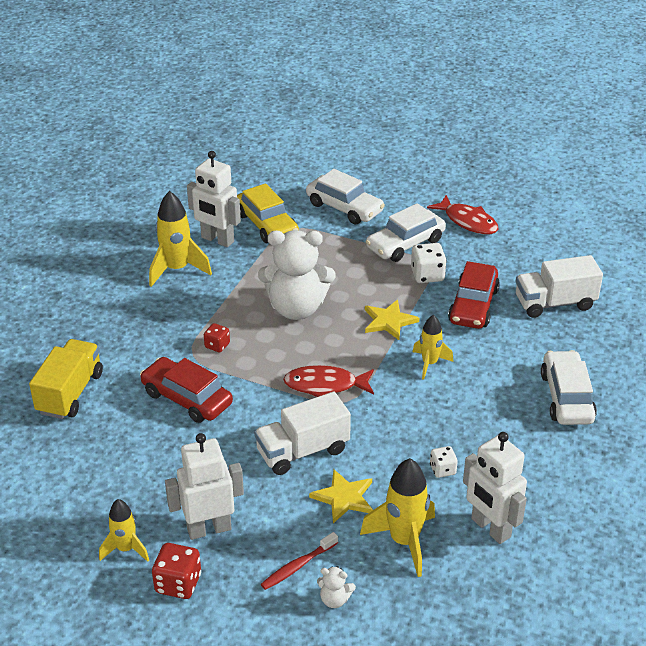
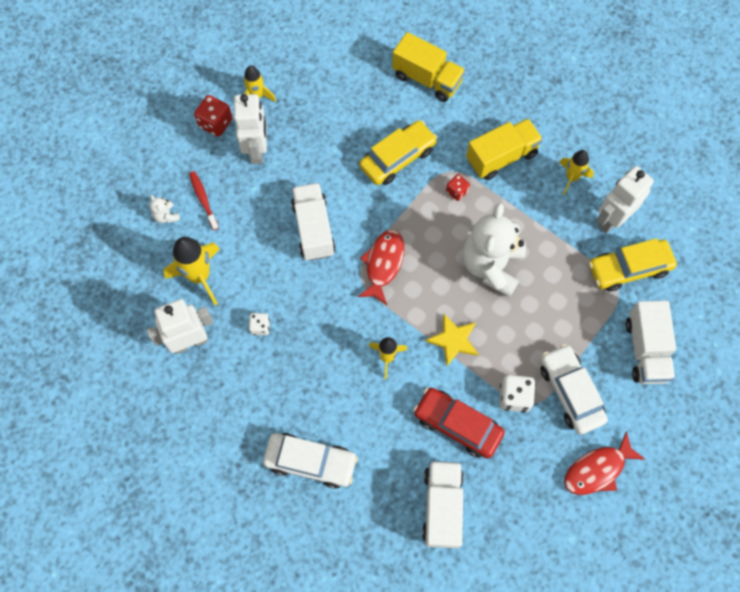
camera: 105 degrees right, 30 degrees up
red car [140,357,233,423] -> yellow car [359,120,437,185]
yellow rocket [149,191,212,287] -> yellow rocket [559,150,594,195], size x0.62
white car [306,169,385,225] -> white truck [626,301,676,384]
yellow star [309,470,373,523] -> none
white teddy bear [317,566,356,608] -> white teddy bear turned 60 degrees counterclockwise [149,195,180,223]
none -> yellow truck [466,118,543,180]

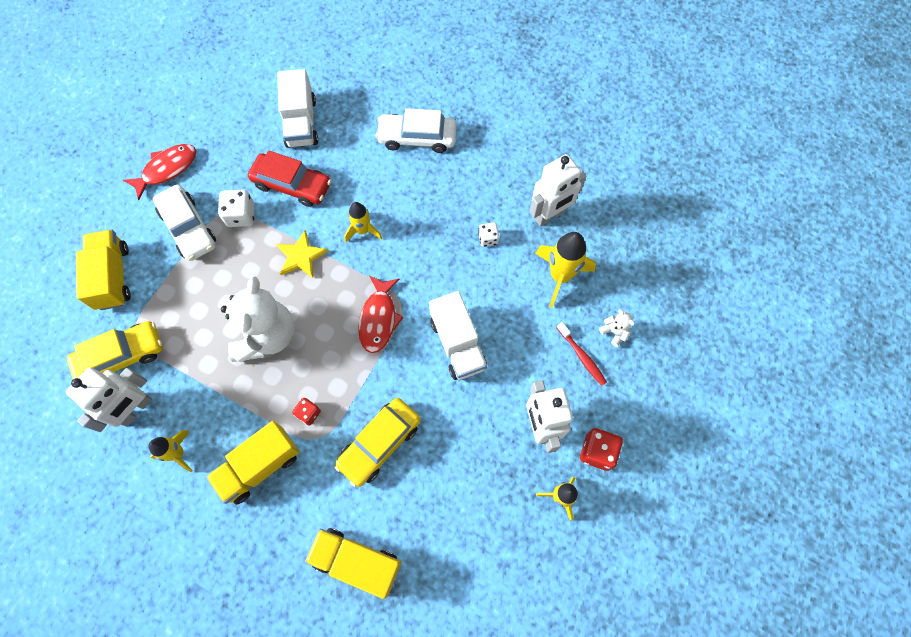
camera: 170 degrees right, 0 degrees up
white truck [626,301,676,384] -> yellow truck [76,230,131,310]

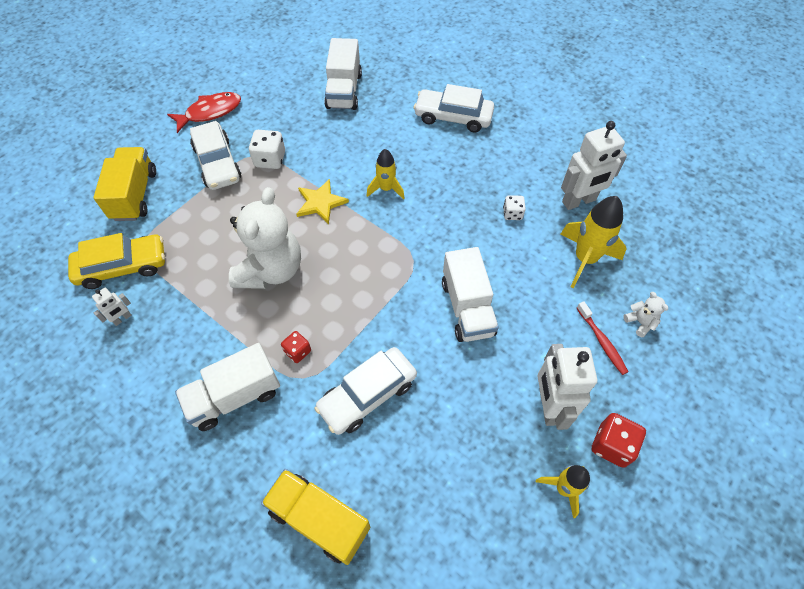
camera: 10 degrees right, 10 degrees down
white robot [66,367,152,432] -> white robot [92,288,132,326], size x0.48
yellow rocket [148,430,193,472] -> none
yellow truck [206,421,300,505] -> white truck [175,343,280,431]
red car [248,150,331,207] -> none
yellow car [335,398,421,487] -> white car [314,347,417,435]
red fish [358,275,404,353] -> none

